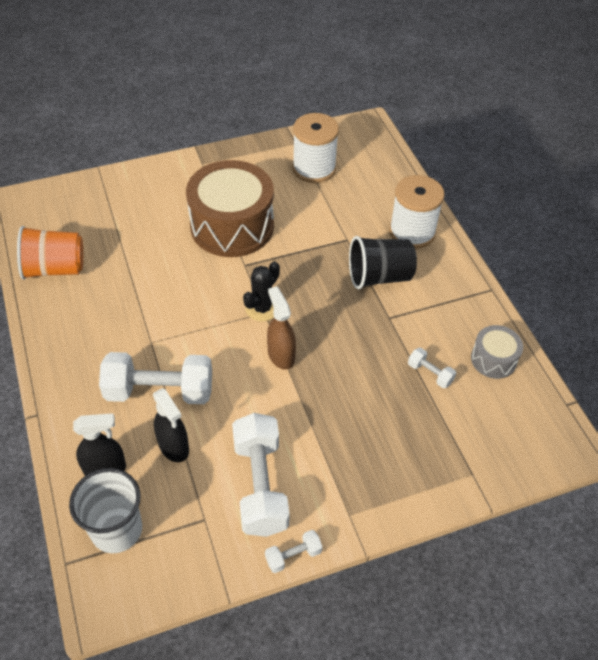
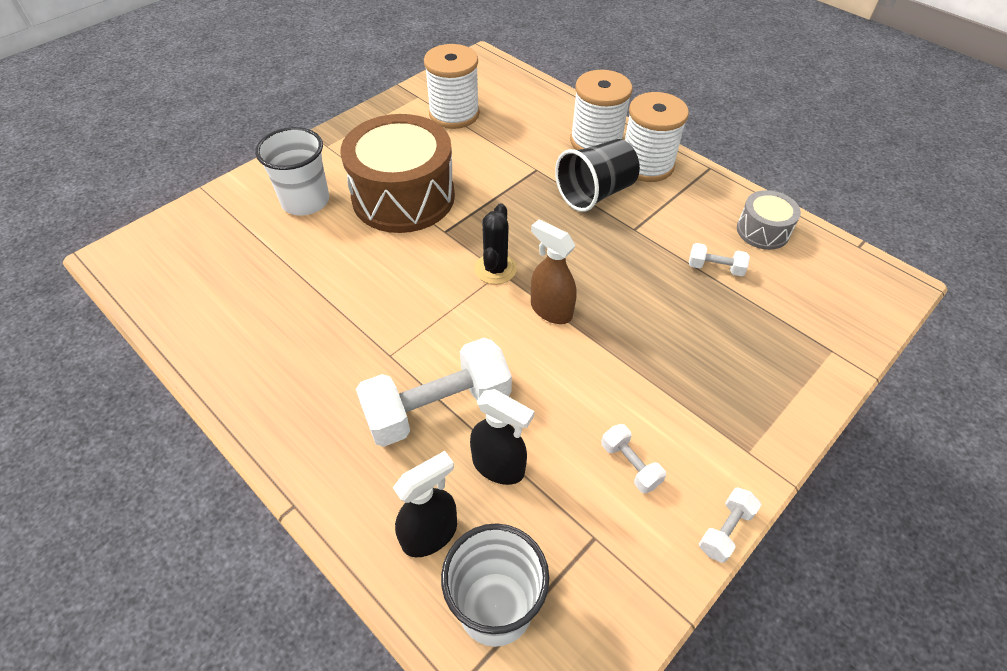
camera: 25 degrees left, 0 degrees up
orange cup [17,226,83,279] -> none
white dumbbell [232,413,290,537] -> white dumbbell [601,424,666,494], size x0.46
none -> white cup [255,127,329,216]
none -> white spool [625,92,689,182]

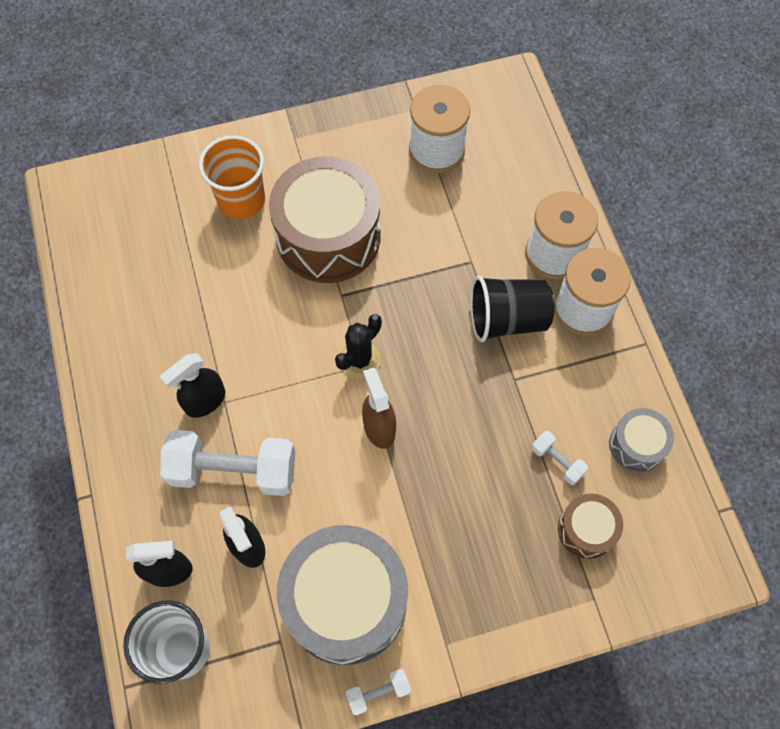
camera: 30 degrees right, 15 degrees up
white cup [255,127,329,216] -> orange cup [199,135,265,219]
white dumbbell [601,424,666,494] -> grey drum [277,525,408,665]
none -> black spray bottle [160,353,225,418]
none -> brown drum [558,494,623,559]

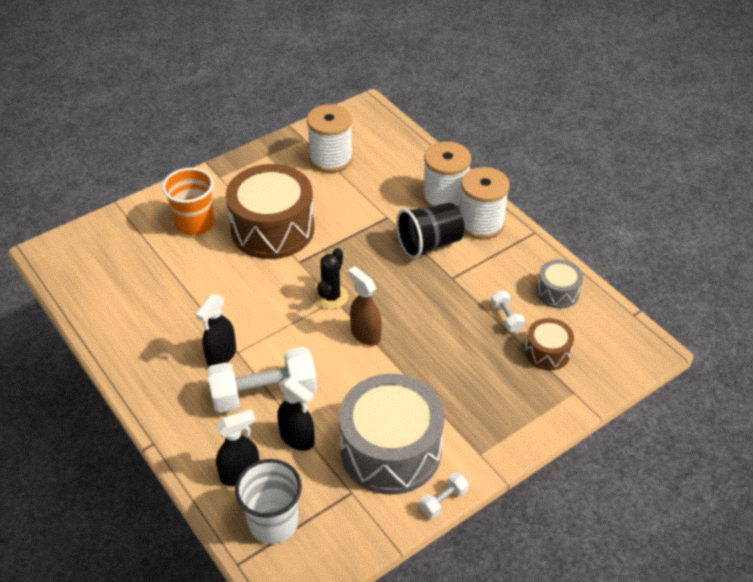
camera: 20 degrees left, 20 degrees down
white dumbbell [531,431,588,485] -> white dumbbell turned 45 degrees clockwise [491,290,525,332]

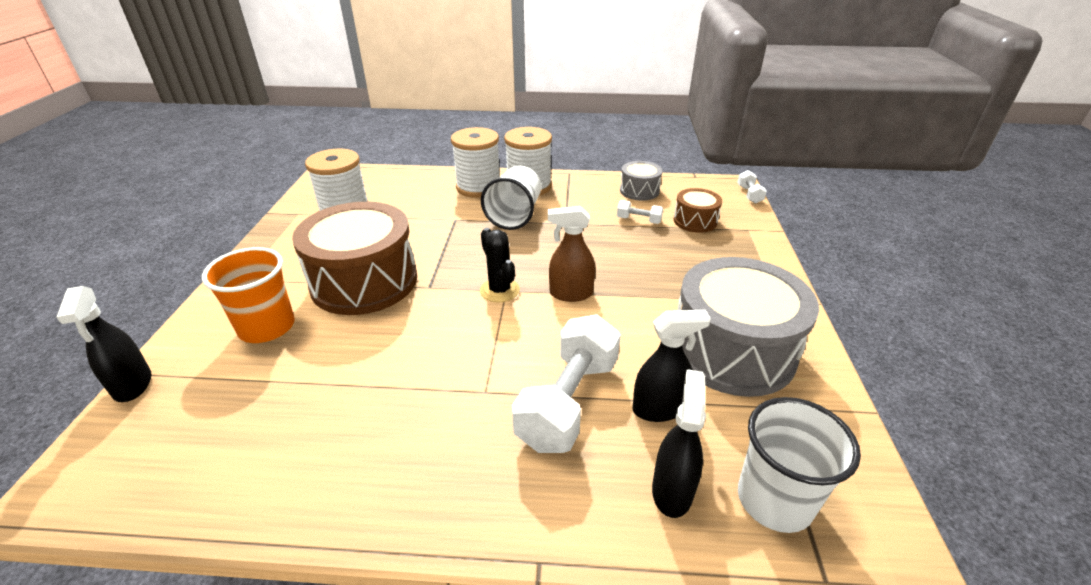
camera: 50 degrees left, 10 degrees down
black spray bottle [195,294,236,367] -> black spray bottle moved to [56,286,151,402]
black cup [396,203,464,259] -> white cup [481,165,541,230]
white dumbbell [419,472,469,518] -> white dumbbell moved to [737,170,767,204]

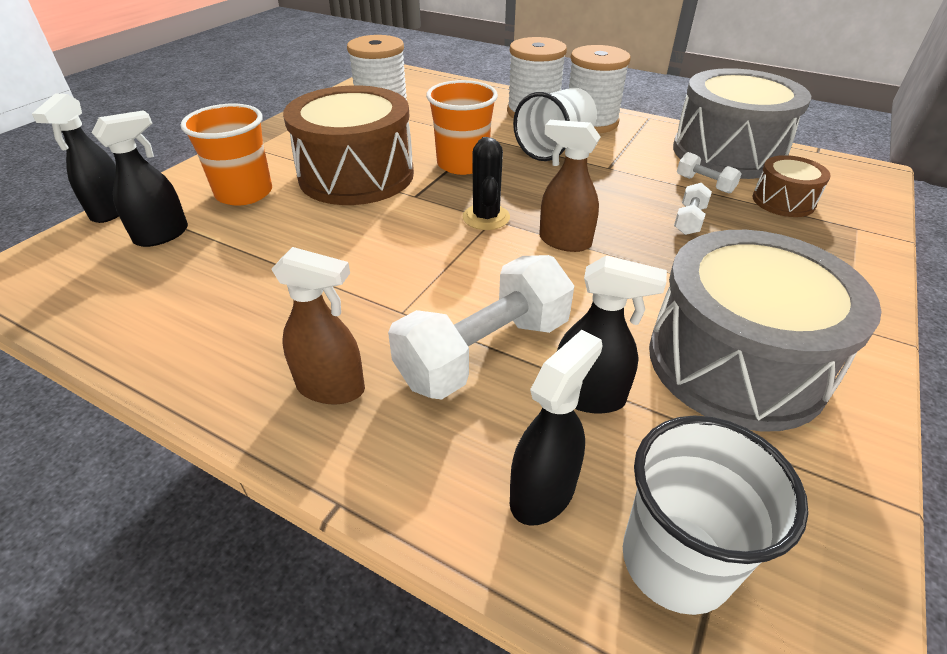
camera: 25 degrees right, 5 degrees up
grey drum [620,161,663,201] -> grey drum [673,68,811,179], size x2.07
white dumbbell [737,170,767,204] -> white dumbbell moved to [674,183,712,235]
none -> black spray bottle [92,110,188,247]
none -> brown spray bottle [271,247,365,405]
none -> orange cup [426,80,498,175]

